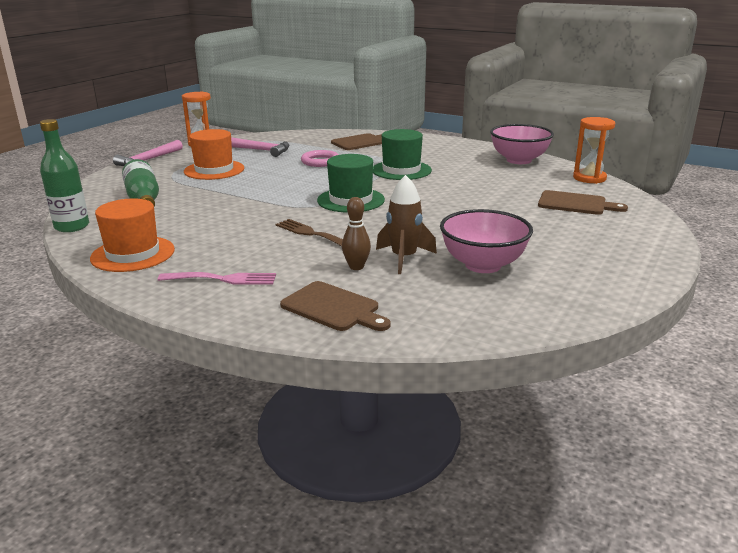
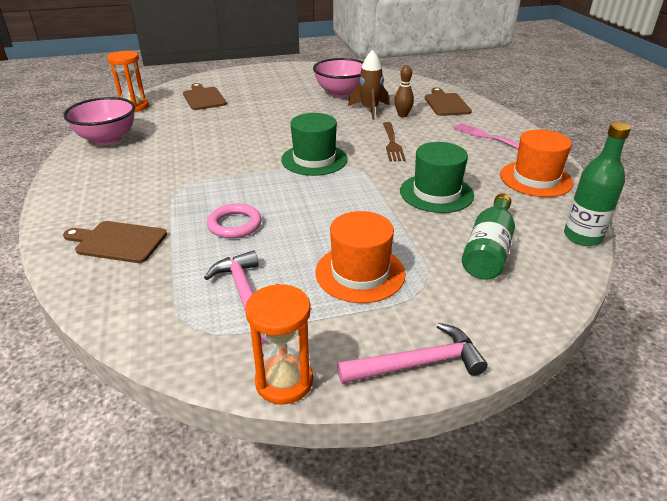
camera: 135 degrees left, 10 degrees up
green hat [373,129,432,180] -> green hat moved to [400,142,474,213]

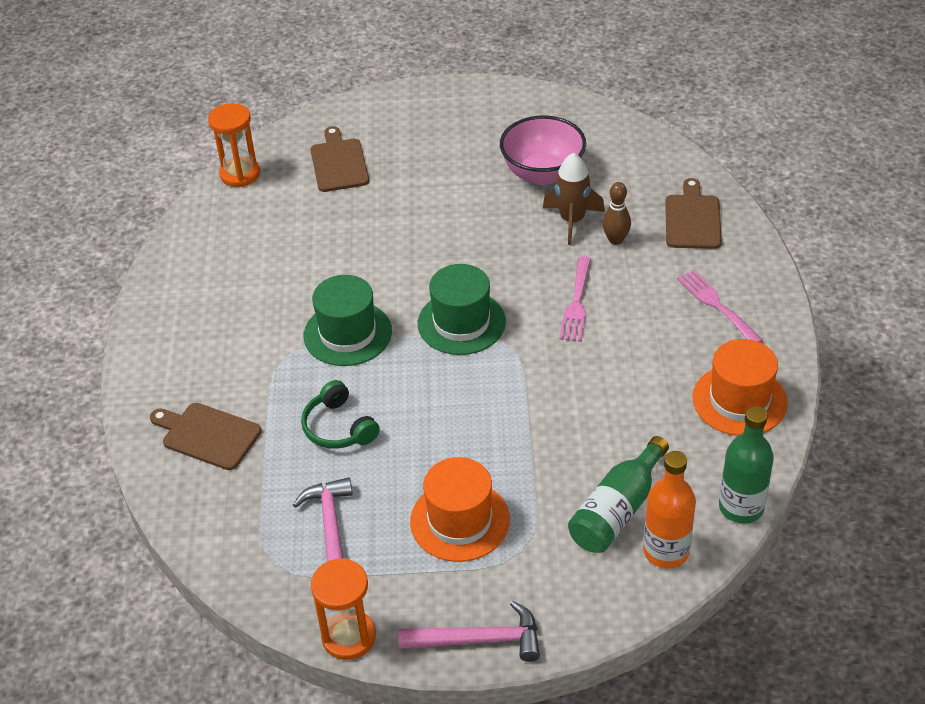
camera: 15 degrees right, 10 degrees up
pink bowl [63,97,135,145] -> none
pink ring [207,204,262,239] -> green headphones [301,380,380,449]
brown fork [383,122,406,162] -> pink fork [559,256,591,342]
green hat [400,142,474,213] -> green hat moved to [304,275,392,366]
none -> orange bottle [643,451,696,568]

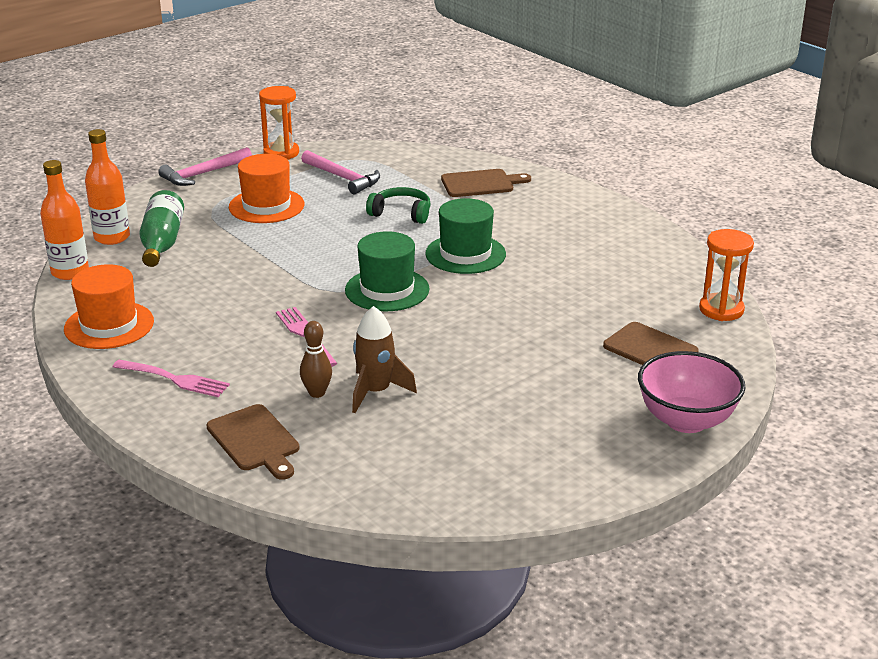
camera: 140 degrees right, 15 degrees down
pink bowl [500,115,586,185] -> pink bowl moved to [638,351,745,433]
green bottle [719,406,774,524] -> orange bottle [40,160,89,280]

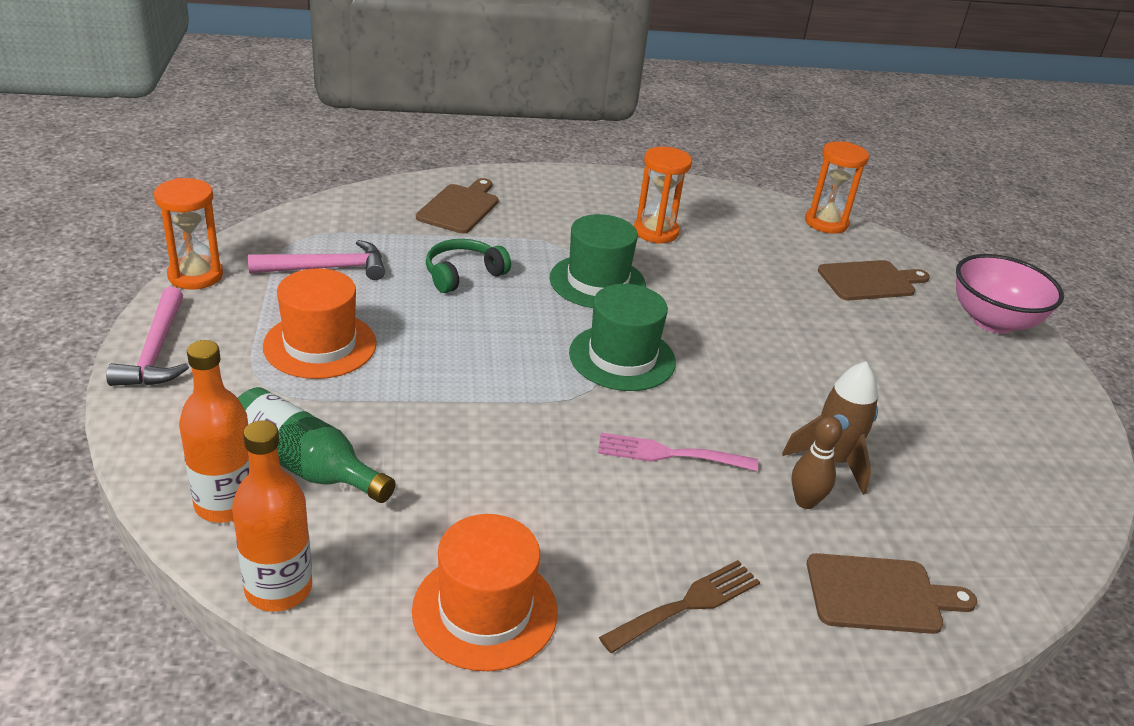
camera: 60 degrees left, 5 degrees up
pink fork [113,360,230,397] -> brown fork [599,560,760,653]
none -> orange hourglass [634,147,692,244]

